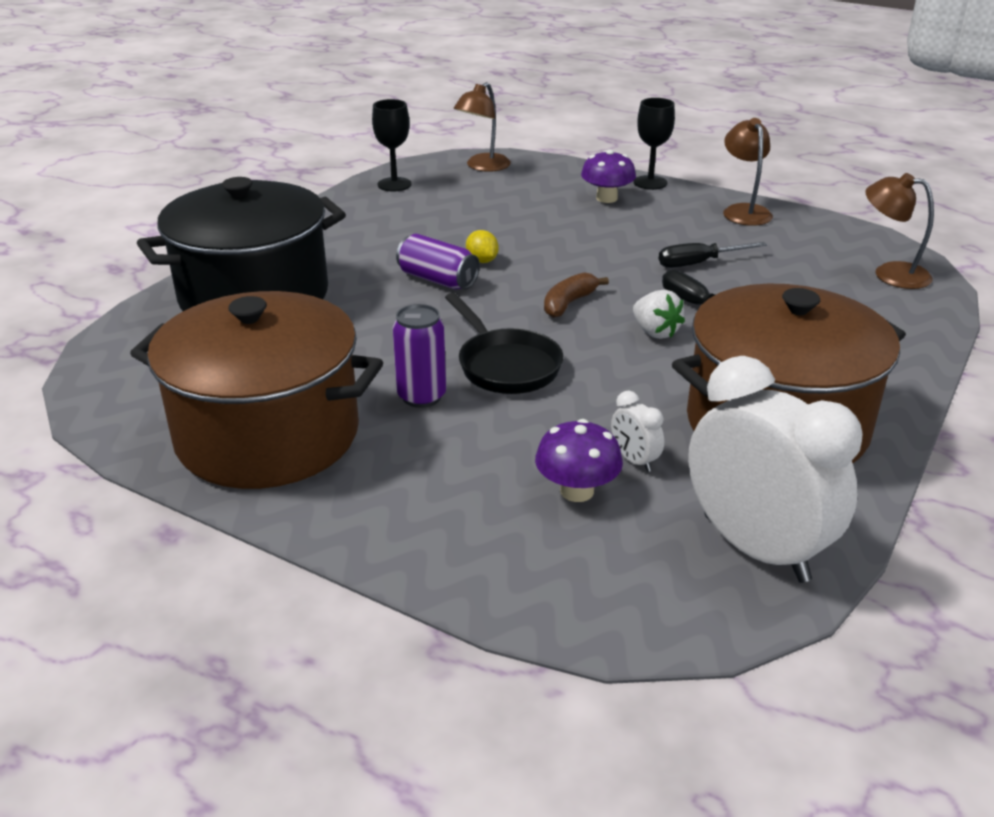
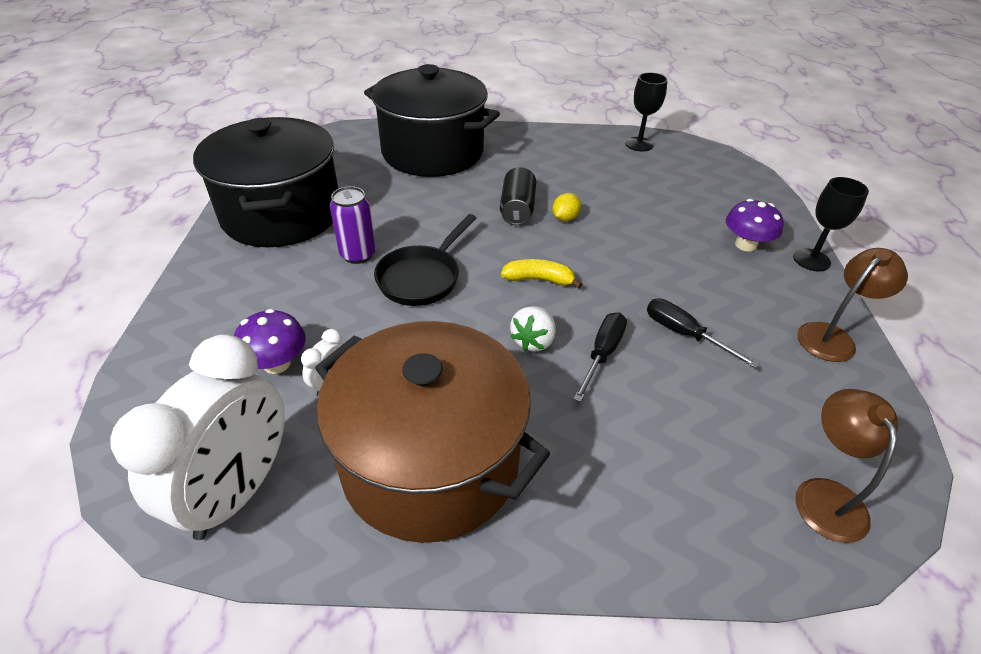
camera: 60 degrees right, 10 degrees up
brown pot [130,291,383,489] -> black pot [193,117,338,247]
purple can [396,234,480,290] -> black can [500,167,536,226]
brown lamp [454,82,511,172] -> none
brown banana [544,272,609,318] -> yellow banana [501,259,582,289]

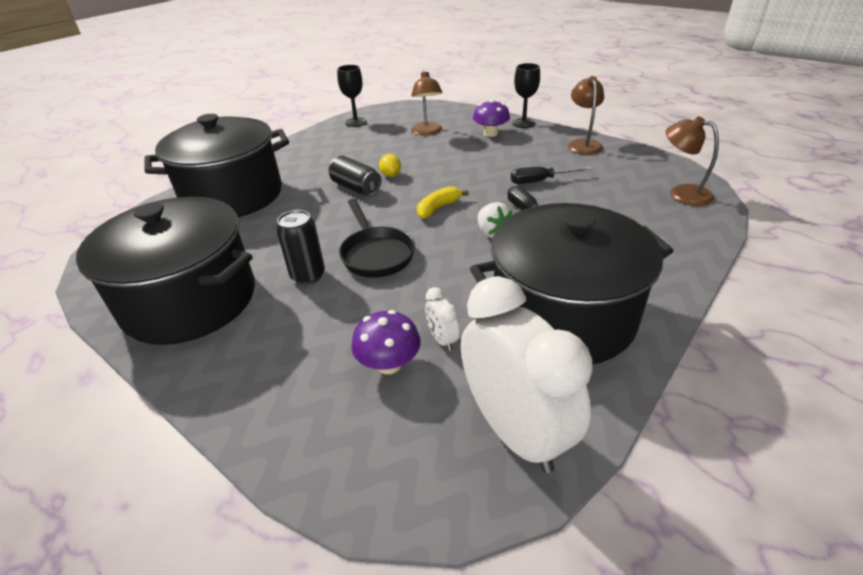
camera: 50 degrees left, 5 degrees down
brown pot [315,321,550,543] -> black pot [470,203,673,365]
purple can [330,186,376,264] -> black can [276,210,325,285]
none -> brown lamp [411,70,442,136]

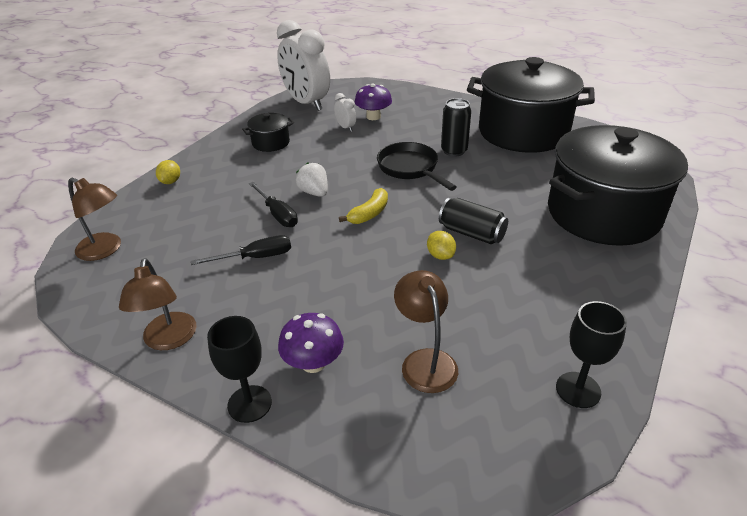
camera: 170 degrees right, 0 degrees up
black pot [470,203,673,365] -> black pot [242,113,294,152], size x0.42
none -> yellow lemon [156,160,180,184]

